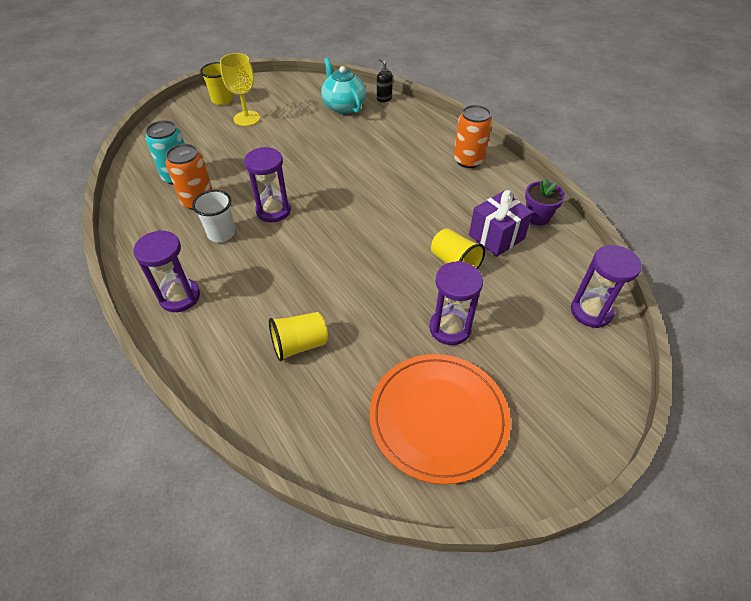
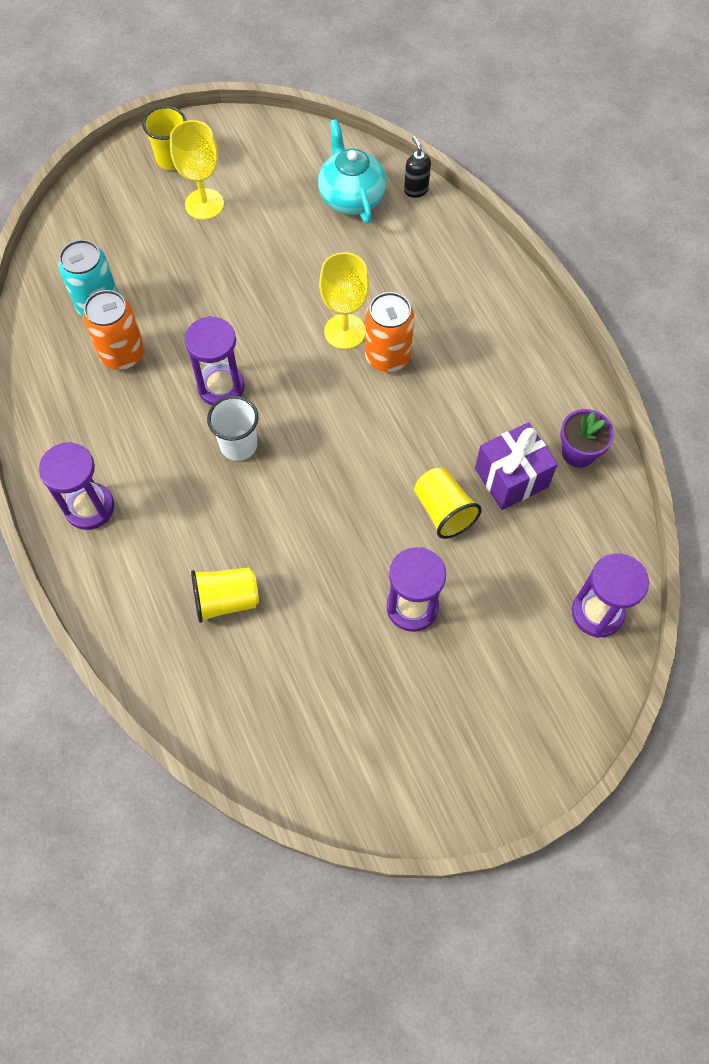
camera: 10 degrees right, 15 degrees up
white cup [192,190,235,242] -> white cup moved to [207,396,258,461]
orange plate [369,354,511,484] -> none
orange can [454,105,492,168] -> orange can moved to [365,292,414,372]
none -> yellow goblet [319,252,369,349]

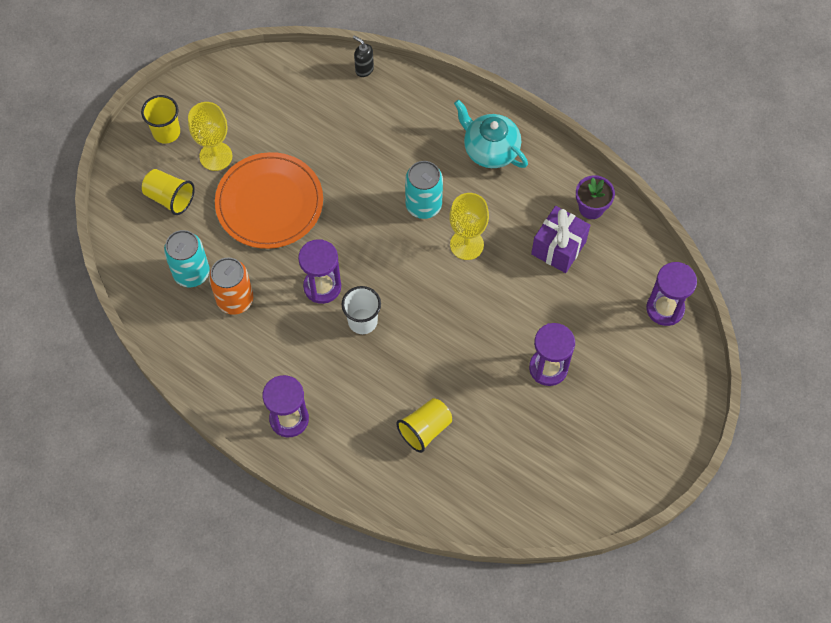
camera: 30 degrees left, 0 degrees up
turquoise teapot [318,119,386,223] -> turquoise teapot moved to [454,100,528,168]
yellow goblet [319,252,369,349] -> yellow goblet moved to [449,193,489,260]
orange can [365,292,414,372] -> turquoise can [405,161,443,219]
yellow cup [414,468,482,539] -> yellow cup moved to [142,169,195,215]
none -> orange plate [215,152,323,249]

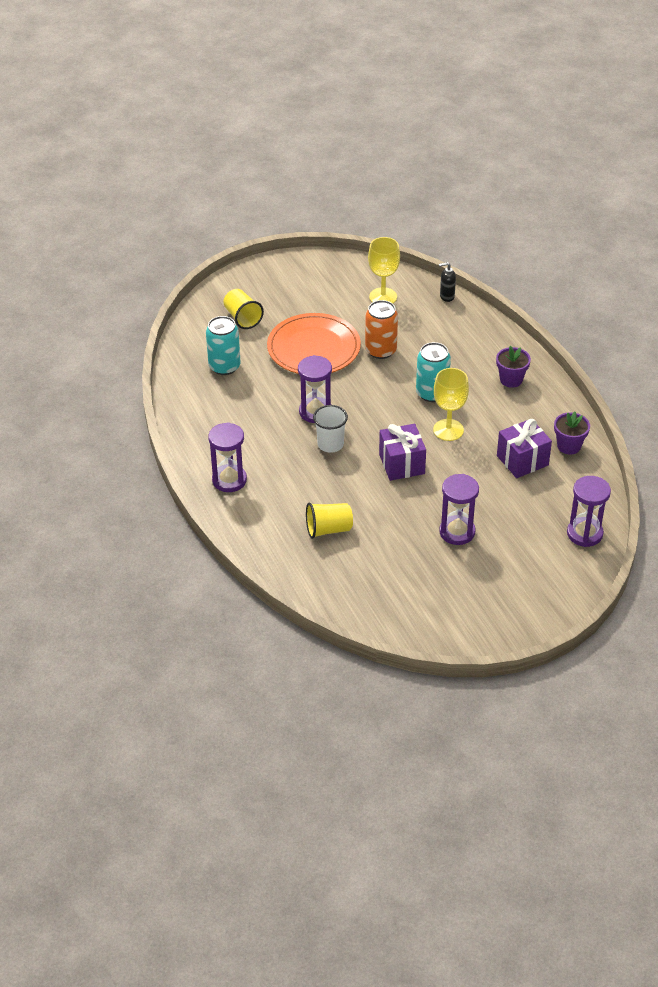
camera: 30 degrees right, 20 degrees down
yellow cup [141,95,180,144] -> none
yellow goblet [188,102,232,171] -> yellow goblet moved to [368,237,400,304]
orange can [209,258,253,315] -> orange can moved to [365,300,398,359]
black soap dispenser [353,36,374,77] -> black soap dispenser turned 75 degrees counterclockwise [439,262,456,302]
turquoise teapot [454,100,528,168] -> purple flower pot [496,346,531,388]
none -> purple gift [379,424,426,481]

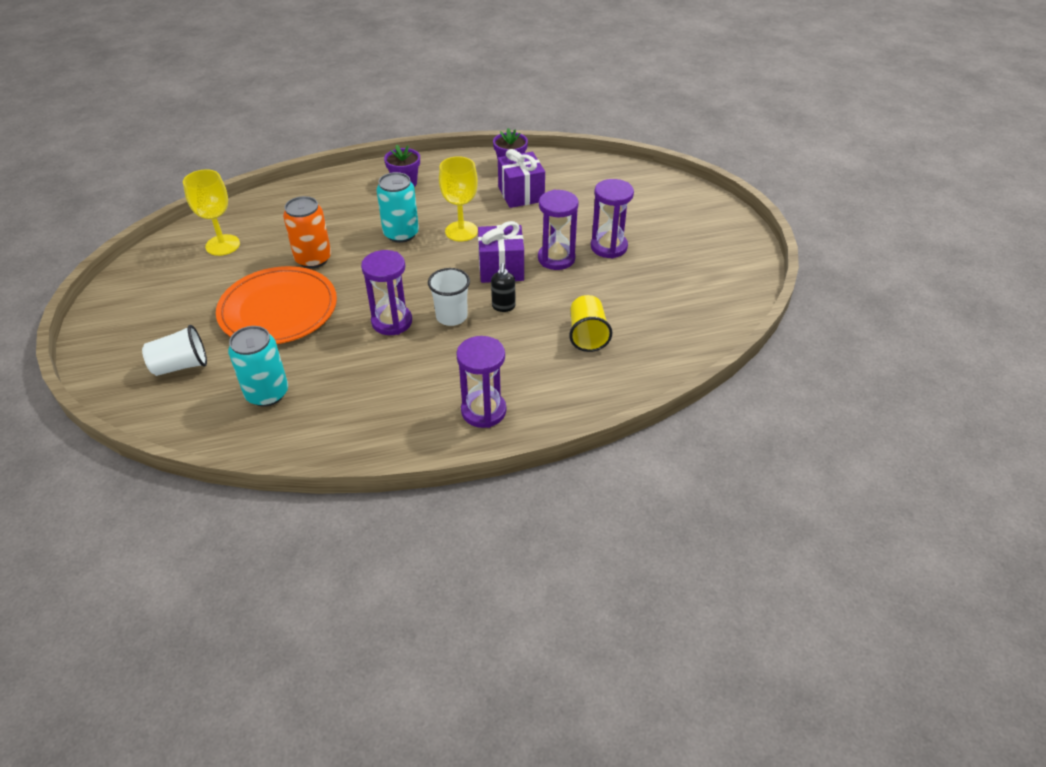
camera: 80 degrees left, 0 degrees up
yellow cup [223,289,264,329] -> white cup [142,325,207,376]
black soap dispenser [439,262,456,302] -> black soap dispenser moved to [491,263,515,312]
purple hourglass [567,476,611,547] -> purple hourglass moved to [538,189,579,270]

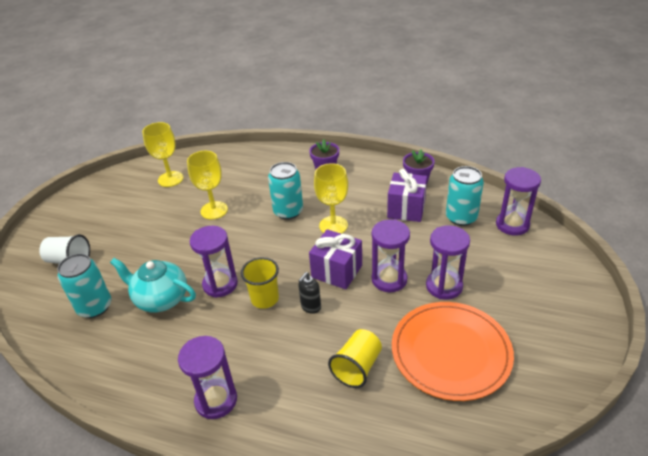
camera: 35 degrees right, 5 degrees down
orange plate [216,266,337,344] -> orange plate moved to [392,302,514,401]
orange can [283,196,331,268] -> yellow goblet [187,151,228,219]
white cup [428,268,470,326] -> yellow cup [241,257,279,309]
none -> turquoise teapot [110,258,196,313]
none -> turquoise can [446,166,484,226]
none -> purple hourglass [496,167,541,235]

